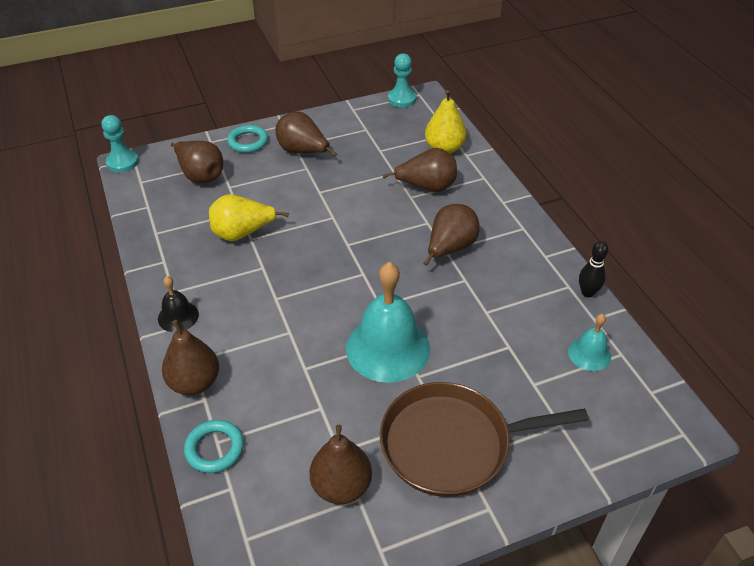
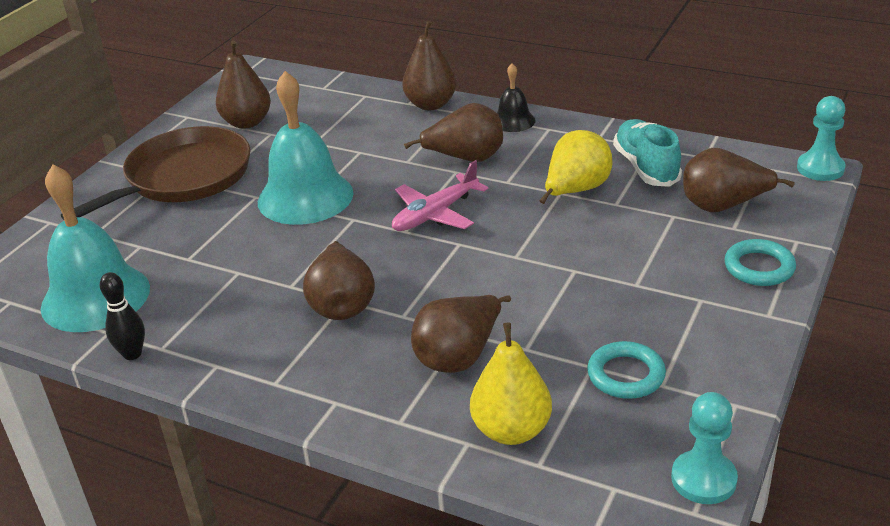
camera: 140 degrees right, 10 degrees down
turquoise ring [184,420,244,473] -> turquoise ring moved to [587,341,666,399]
brown pear [275,112,337,156] -> brown pear moved to [404,103,503,162]
turquoise bell [568,314,611,371] -> turquoise bell [41,165,150,332], size x2.01
none -> pink plane [392,160,488,231]
none -> turquoise shoe [613,119,682,187]

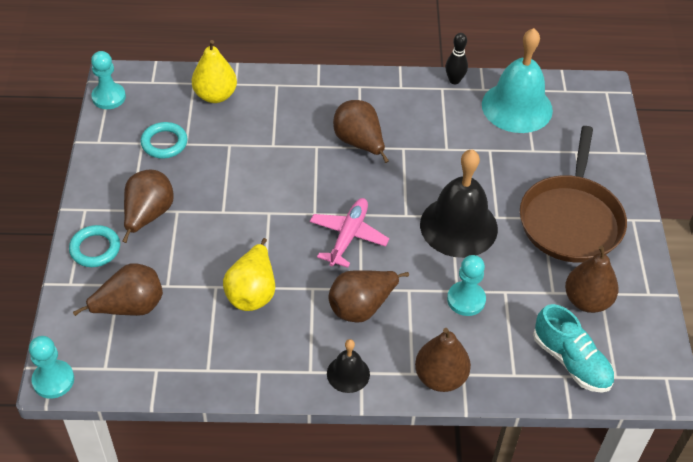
camera: 150 degrees right, 15 degrees up
turquoise bell [258,71,354,225] -> black bell [420,150,498,258]
brown pear [411,295,511,373] -> brown pear moved to [122,170,174,243]
turquoise shoe [613,119,682,187] -> turquoise shoe moved to [533,304,614,393]
none -> turquoise pawn [447,255,486,316]

